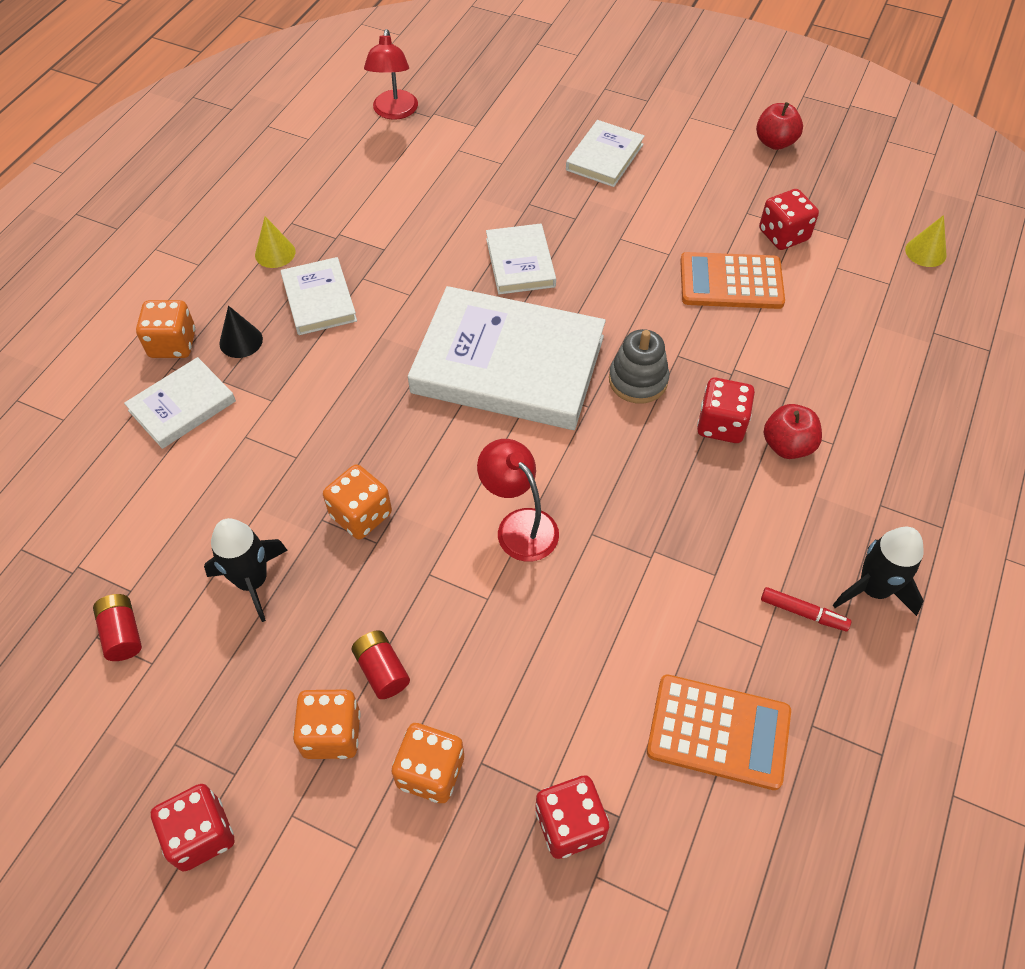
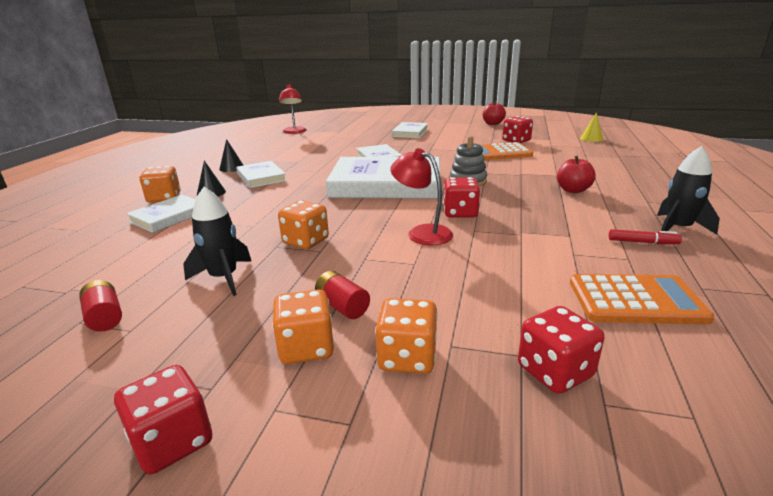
camera: 10 degrees left, 30 degrees down
yellow cone [255,217,295,268] -> black cone [219,139,243,172]
red dice [697,378,755,443] -> red dice moved to [443,177,480,218]

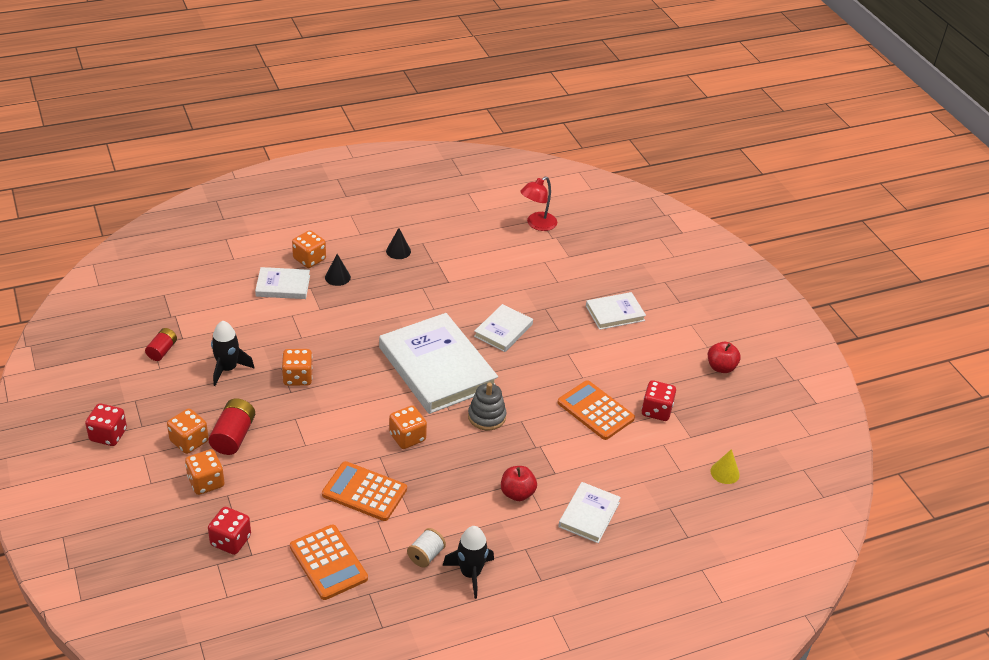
camera: 50 degrees right, 15 degrees up
white book [236,161,287,188] -> white book moved to [558,482,621,543]
red battery [315,271,370,319] -> red battery [209,398,255,455], size x1.54
red lamp [390,148,453,245] -> none
red dice [443,177,480,218] -> orange dice [389,405,427,449]
red marker [609,229,682,244] -> white spool [407,528,446,568]
none -> orange calculator [322,461,407,521]

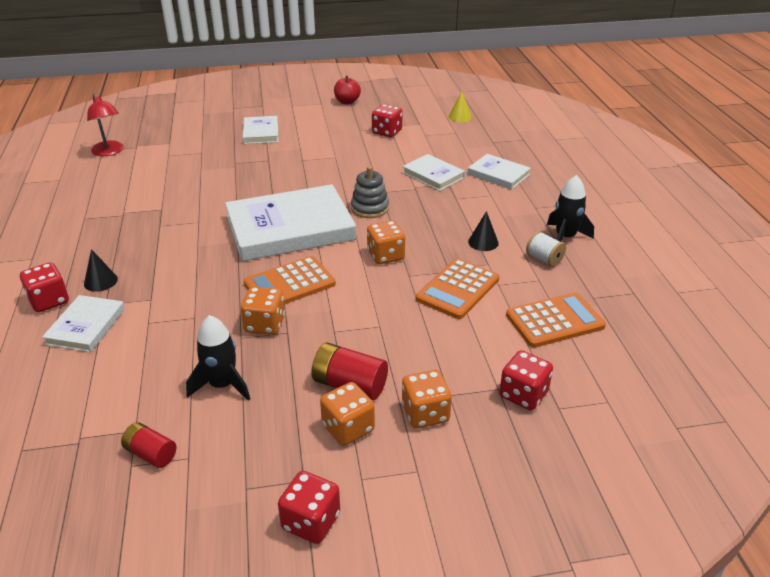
camera: 75 degrees left, 5 degrees down
orange dice [292,230,326,268] -> red dice [20,262,69,312]
black cone [386,228,411,259] -> black cone moved to [468,211,499,251]
white book [474,304,533,352] -> white book moved to [402,154,465,191]
red apple [501,466,537,501] -> none
orange calculator [558,380,635,440] -> orange calculator moved to [244,256,336,304]

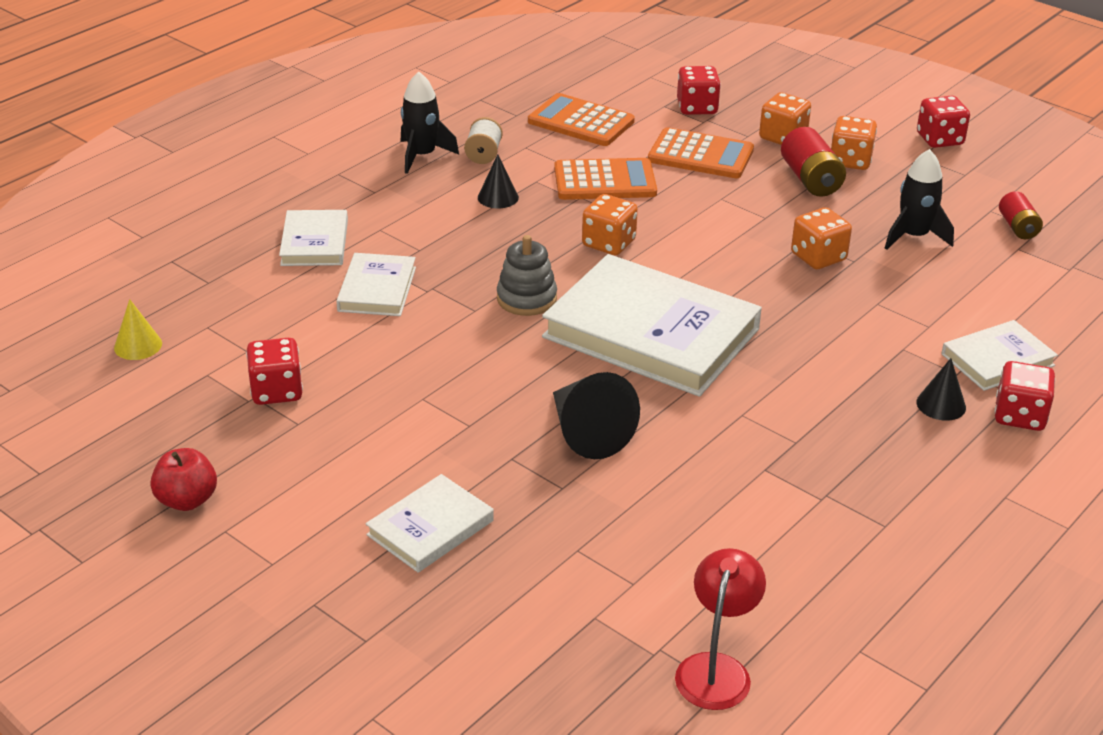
camera: 130 degrees left, 0 degrees up
orange calculator [244,256,336,304] -> orange calculator moved to [648,127,754,178]
none -> black cone [553,372,640,459]

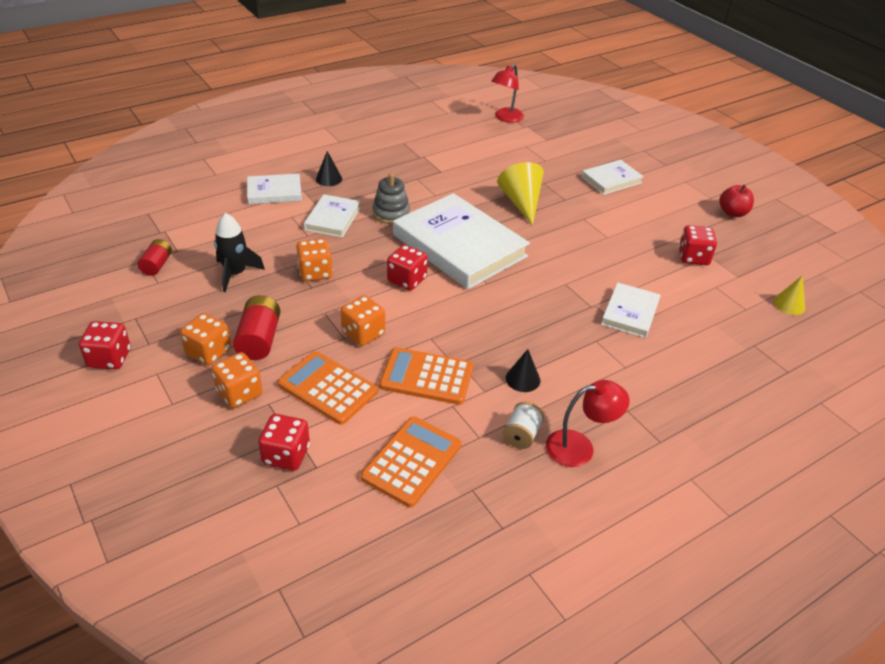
camera: 165 degrees left, 5 degrees up
white book [279,210,348,266] -> white book moved to [304,194,361,238]
black rocket [401,72,459,174] -> red lamp [545,380,630,467]
grey stacking toy [497,235,557,316] -> grey stacking toy moved to [372,173,410,224]
orange calculator [528,93,635,146] -> orange calculator turned 105 degrees counterclockwise [361,417,461,507]
black cone [553,372,640,459] -> yellow cone [497,162,544,225]
orange dice [582,194,638,255] -> orange dice moved to [341,295,385,346]
red dice [995,361,1055,431] -> red dice moved to [387,245,428,291]

